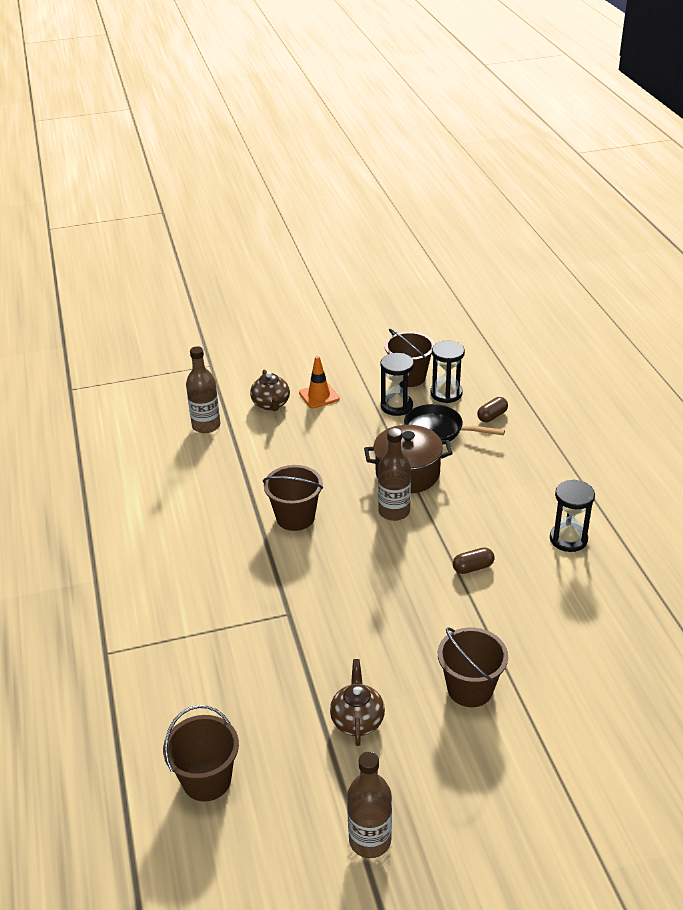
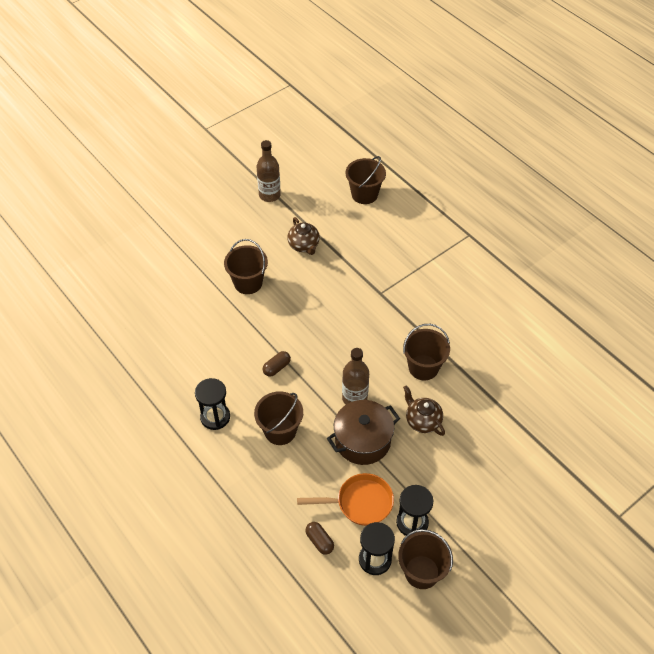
camera: 155 degrees right, 15 degrees up
brown bottle [186,346,220,433] -> none
brown teapot [250,370,290,411] -> brown teapot moved to [403,385,445,436]
orange traffic cone [299,356,340,409] -> none
black pan [404,404,505,442] -> orange pan [297,473,394,526]
brown capsule [477,397,508,422] -> brown capsule turned 60 degrees counterclockwise [305,522,334,555]
none -> brown bucket [254,391,303,445]

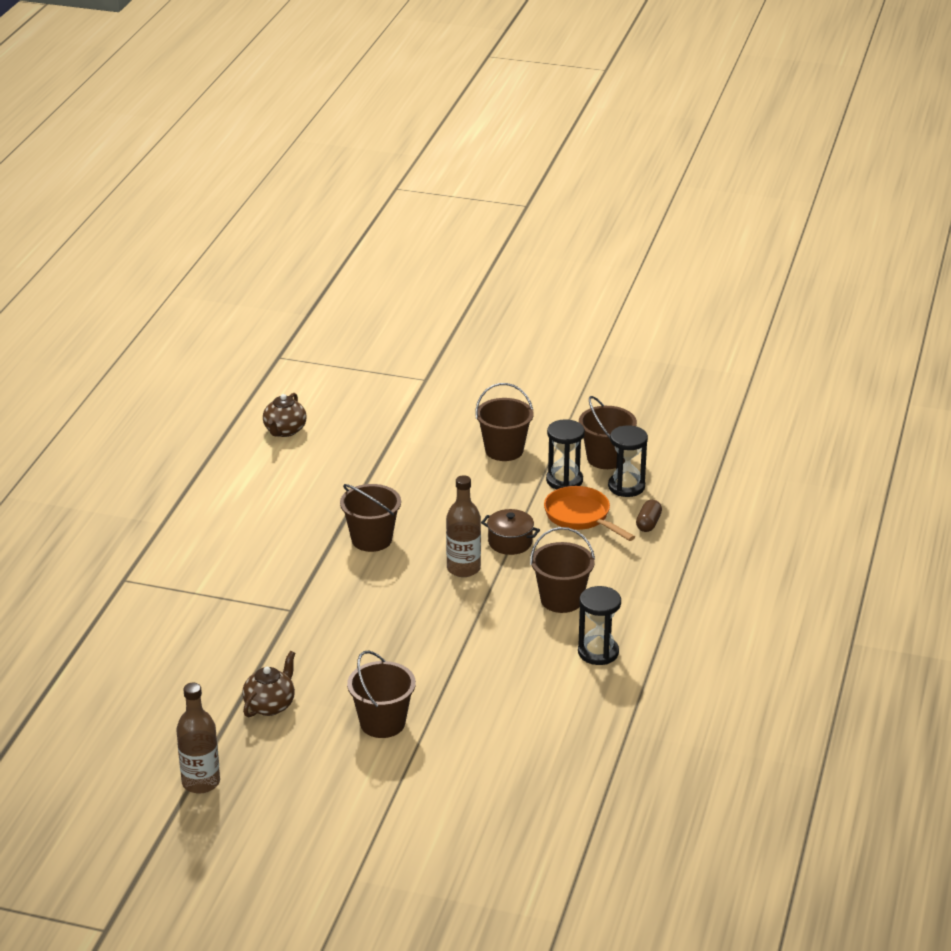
camera: 125 degrees left, 20 degrees down
brown capsule [263,351,291,377] -> none
brown pot [327,400,400,465] -> brown pot [481,509,540,555], size x0.63
brown bucket [346,156,386,204] -> brown bucket moved to [475,383,533,461]
brown teapot [403,385,445,436] -> brown teapot moved to [263,393,307,437]

